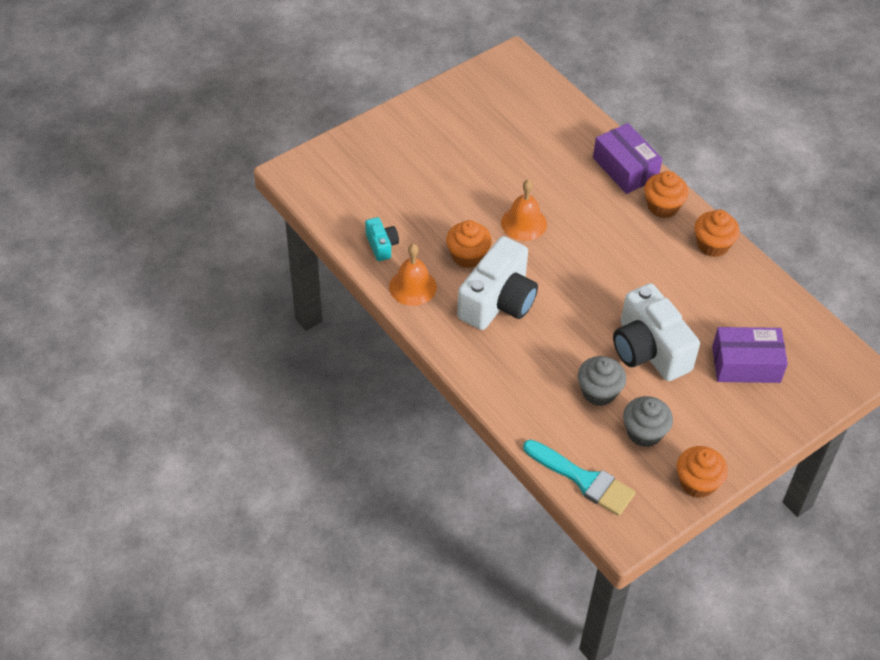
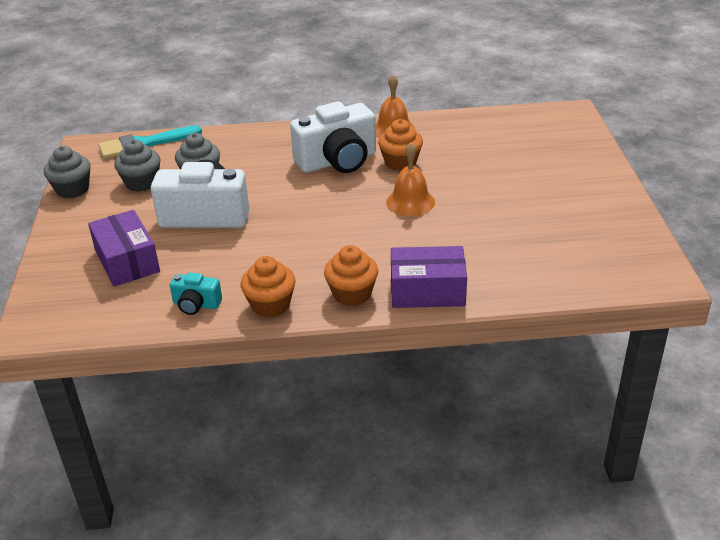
camera: 125 degrees right, 15 degrees down
turquoise camera [365,217,399,261] -> turquoise camera moved to [170,272,222,315]
white camera [457,236,538,330] -> white camera turned 90 degrees counterclockwise [290,102,376,173]
orange cupcake [677,446,728,498] -> grey cupcake [44,146,91,198]
purple box [712,327,788,383] -> purple box turned 60 degrees counterclockwise [88,210,160,287]

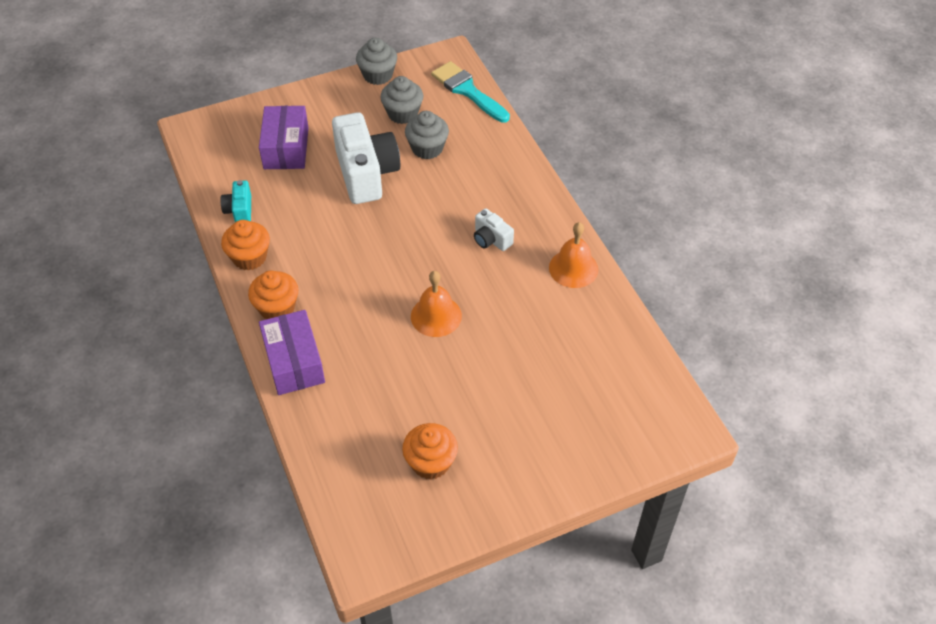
camera: 70 degrees right, 15 degrees up
purple box [88,210,160,287] -> purple box turned 45 degrees counterclockwise [259,106,309,169]
white camera [290,102,376,173] -> white camera [474,208,514,251], size x0.48
orange cupcake [378,119,423,171] -> orange cupcake moved to [402,423,458,479]

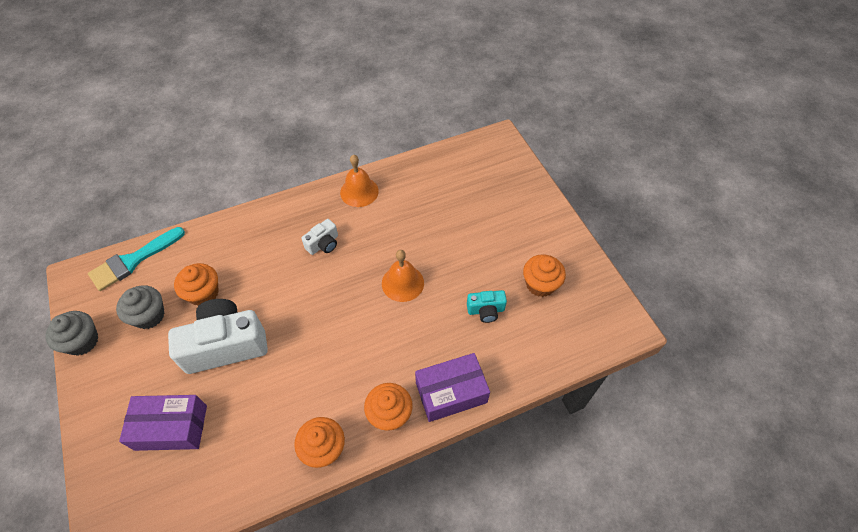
camera: 90 degrees left, 5 degrees up
turquoise camera [220,180,251,222] -> turquoise camera moved to [467,290,507,323]
grey cupcake [405,111,449,159] -> orange cupcake [174,263,219,306]

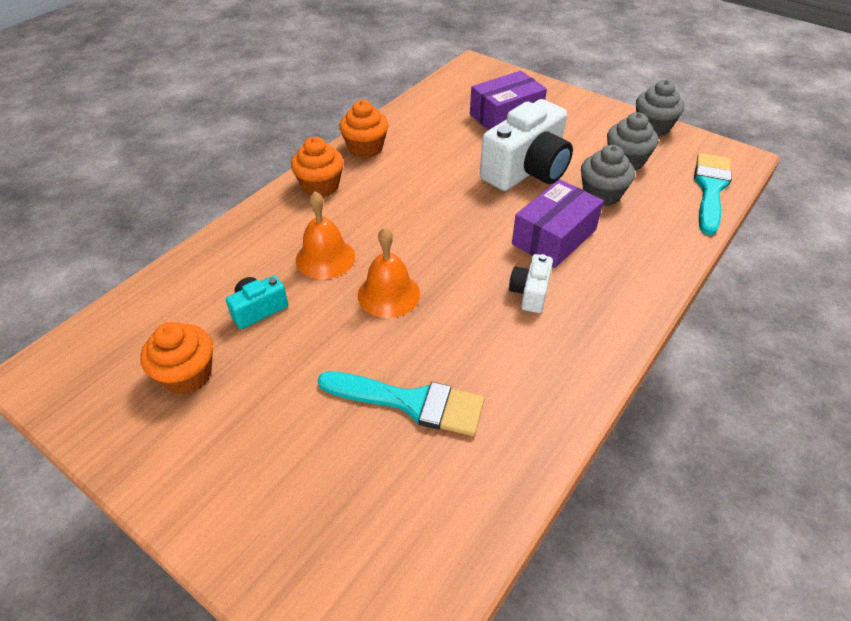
camera: 150 degrees right, 10 degrees down
orange cupcake [174,263,219,306] -> grey cupcake [581,145,635,206]
orange bell [340,155,379,207] -> orange bell moved to [296,191,355,279]
purple box [415,353,490,422] -> purple box moved to [512,179,604,268]
none -> turquoise brush [318,371,484,436]

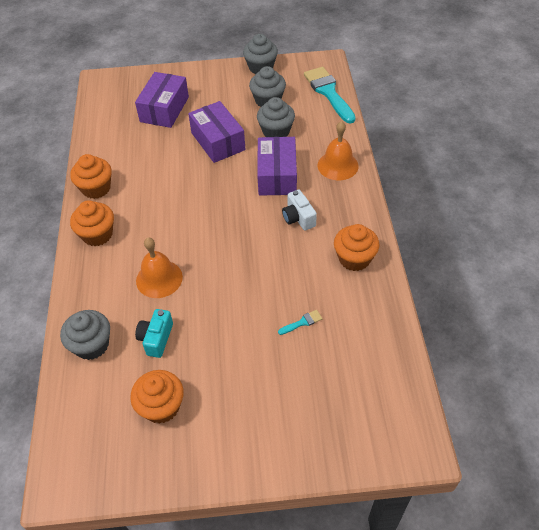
camera: 40 degrees left, 5 degrees up
turquoise brush [318,371,484,436] -> turquoise brush [278,310,323,335], size x0.41
orange bell [358,228,420,318] -> orange bell moved to [318,121,359,180]
white camera [480,99,573,191] -> purple box [188,101,246,163]
none -> grey cupcake [60,310,110,360]
none -> orange cupcake [334,224,380,271]

